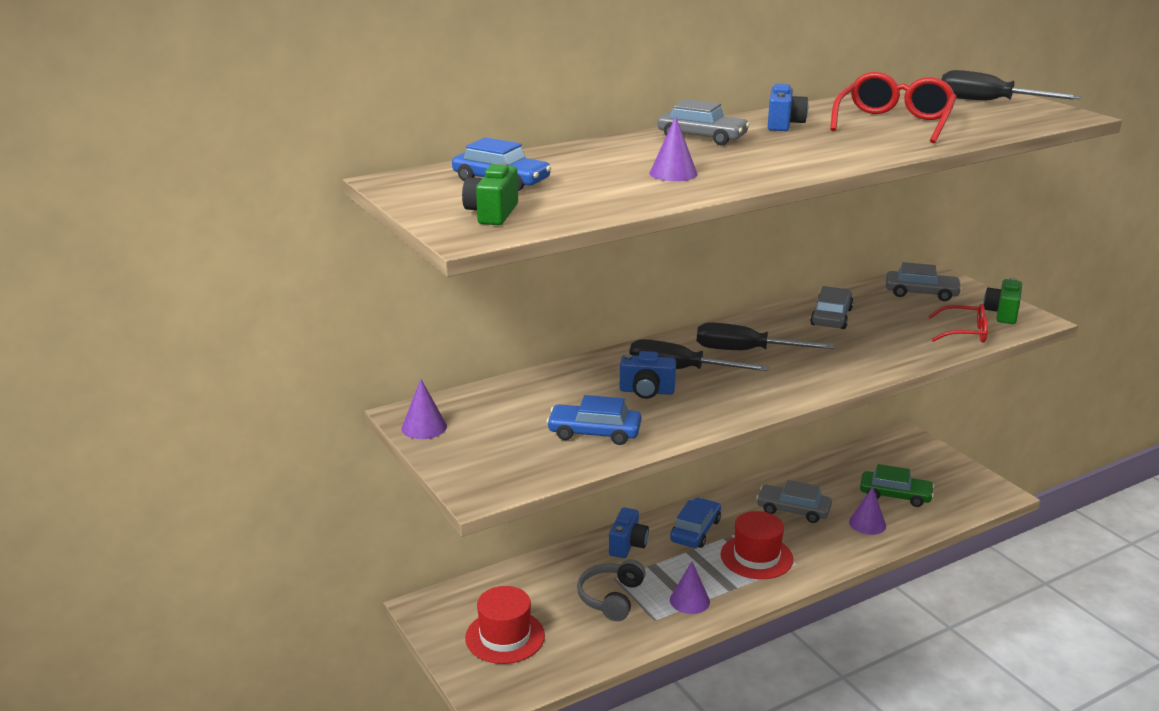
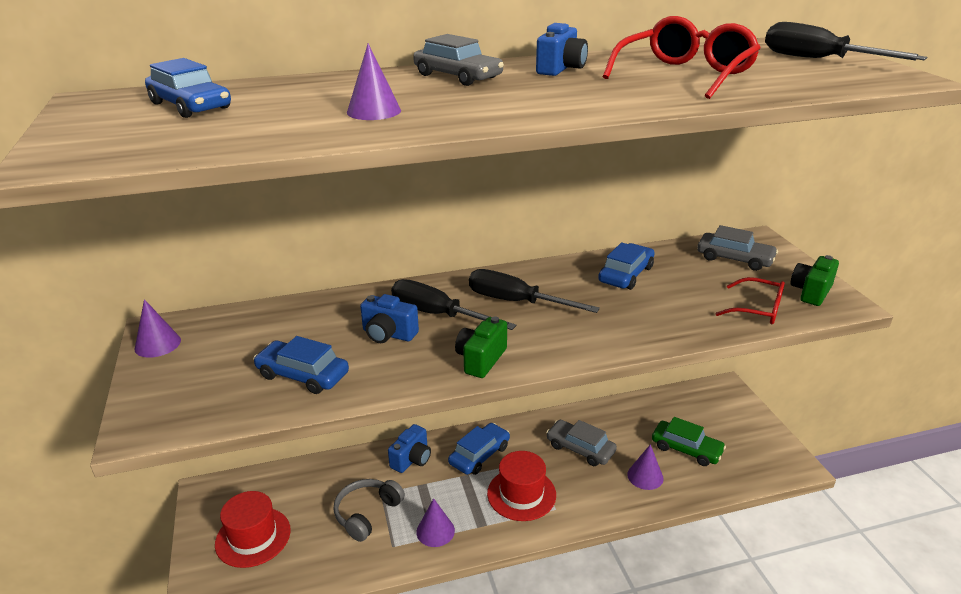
camera: 15 degrees right, 5 degrees up
green camera [462,162,518,225] -> green camera moved to [455,317,507,378]
grey car [810,286,854,329] -> blue car [598,242,655,290]

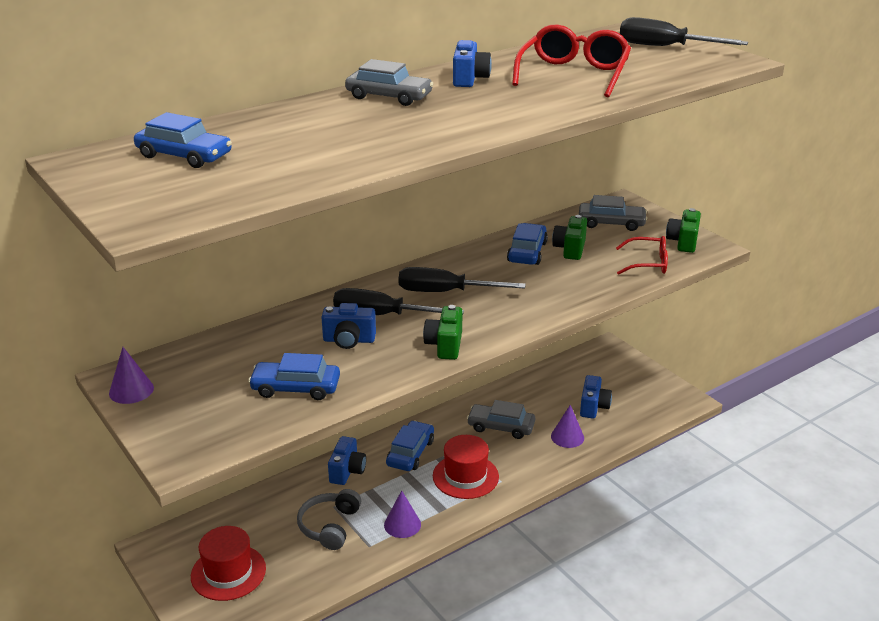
camera: 20 degrees left, 0 degrees up
purple cone [347,44,401,120] -> none
green car [652,417,726,466] -> blue camera [580,375,612,419]
none -> green camera [552,215,587,260]

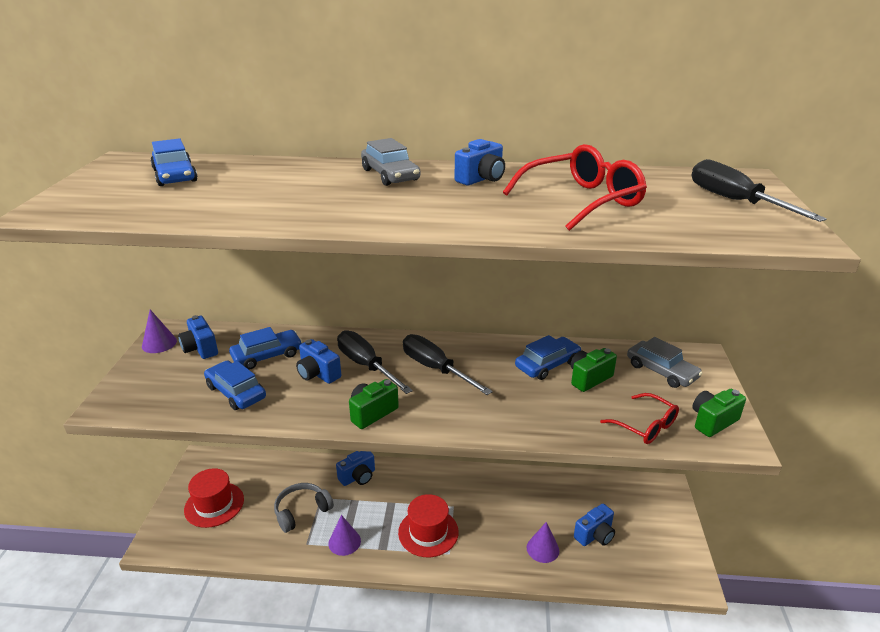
camera: 40 degrees right, 0 degrees up
blue car [386,421,434,471] -> blue car moved to [229,327,303,370]
grey car [467,400,535,439] -> none
none -> blue camera [178,315,218,359]

